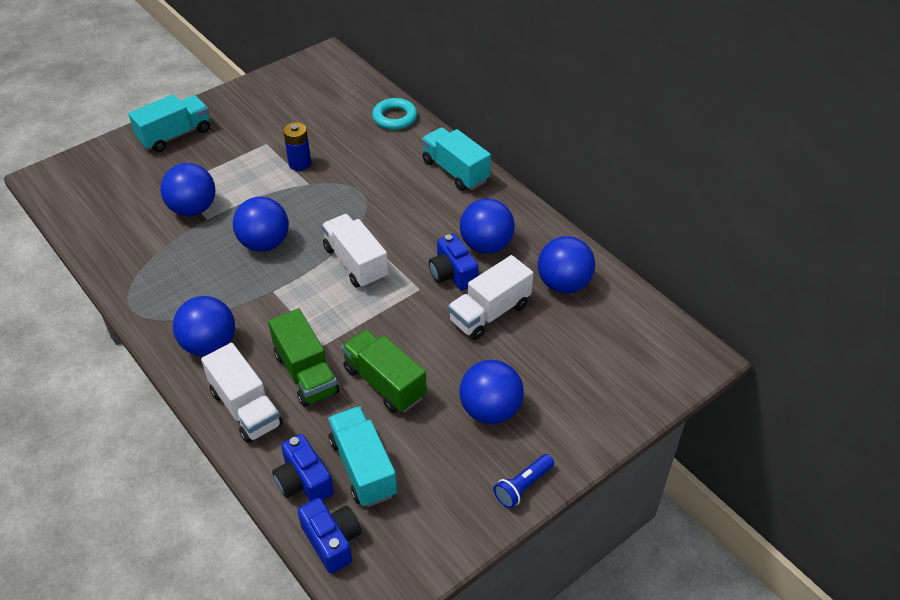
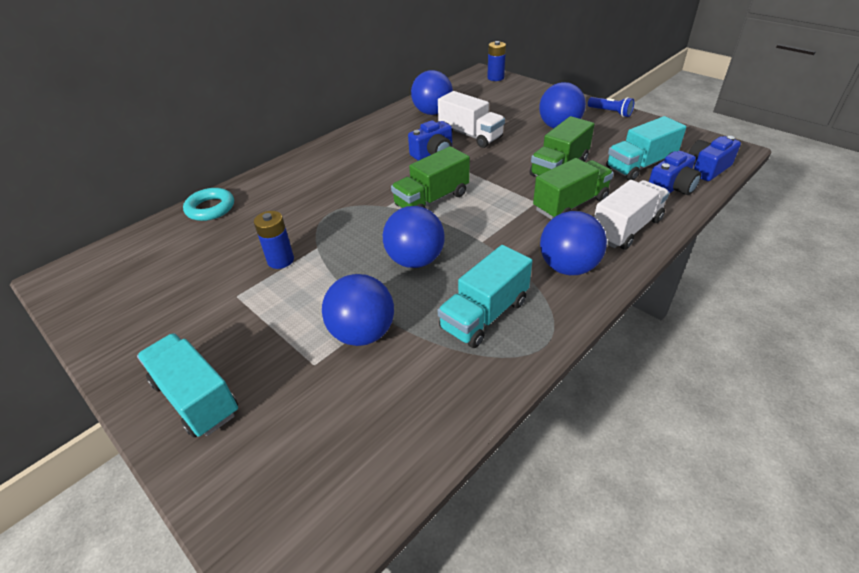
camera: 95 degrees left, 5 degrees down
white truck [322,214,388,288] -> green truck [391,146,470,208]
turquoise truck [422,127,491,191] -> turquoise truck moved to [438,245,532,348]
blue ball [460,198,515,254] -> none
none -> blue battery [487,41,506,81]

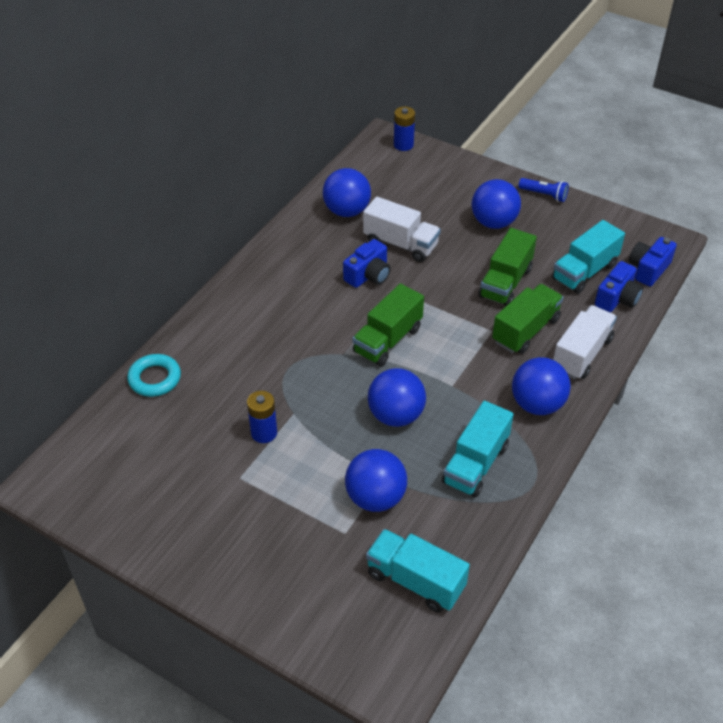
camera: 15 degrees left, 5 degrees up
turquoise truck [137,333,238,437] -> turquoise truck moved to [366,529,470,613]

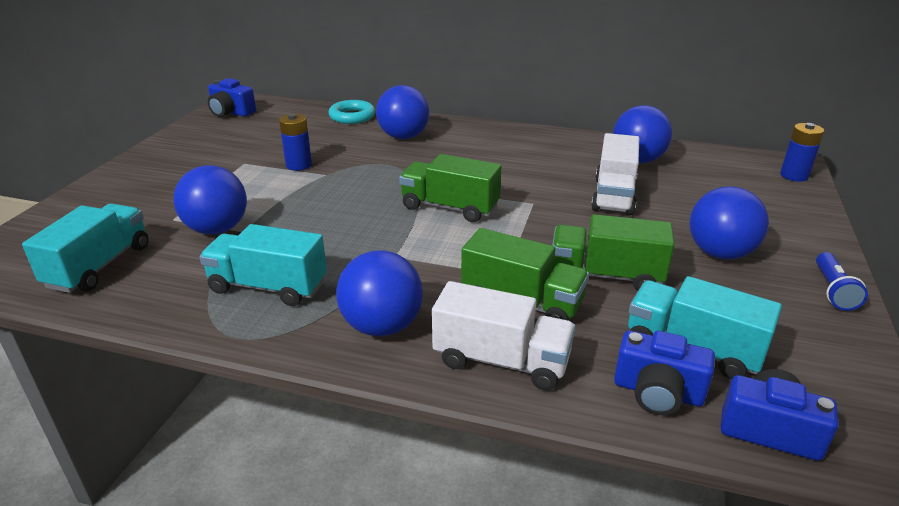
camera: 75 degrees right, 15 degrees down
blue camera [343,239,391,288] -> blue camera moved to [208,78,256,117]
blue ball [368,368,426,427] -> blue ball moved to [376,85,429,139]

